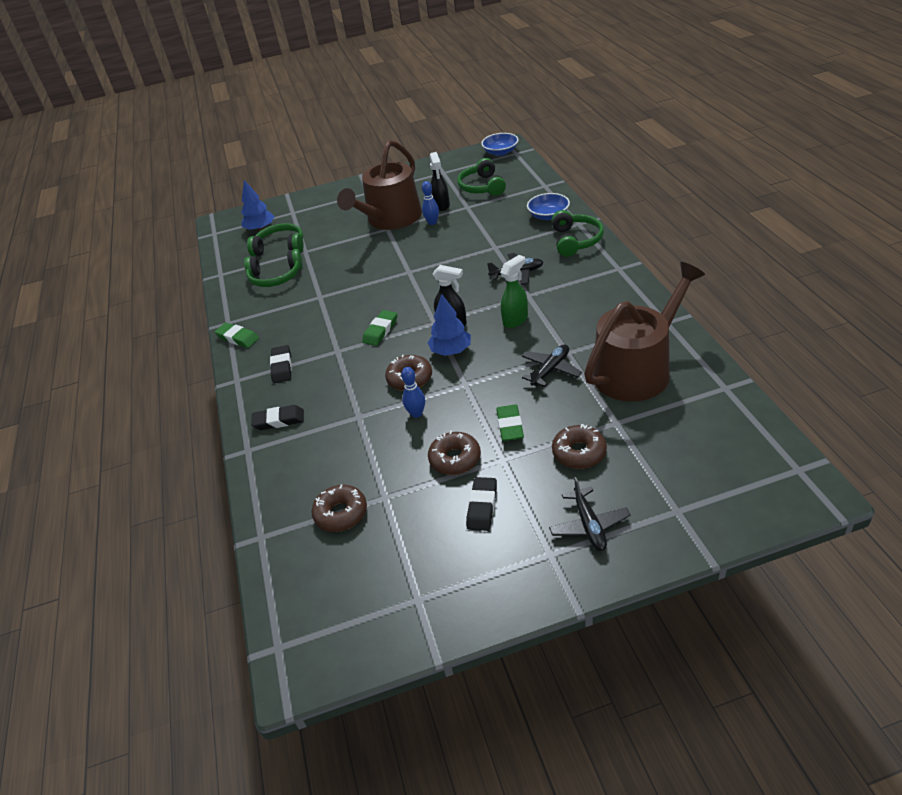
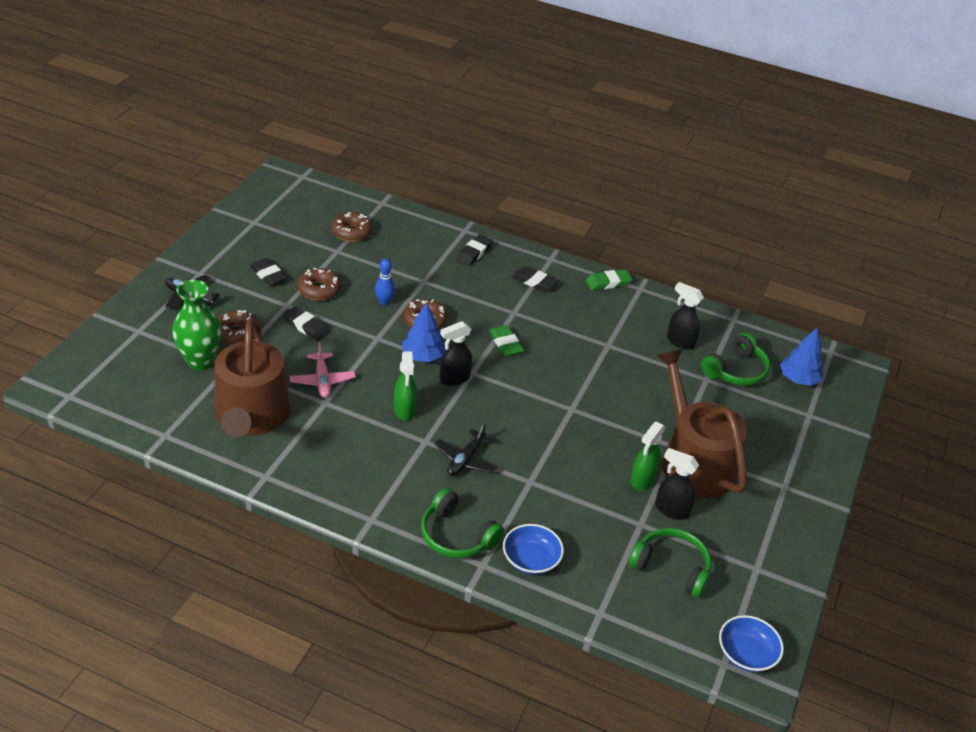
camera: 120 degrees right, 0 degrees up
green headphones [244,249,303,287] -> black spray bottle [667,282,704,349]
blue bowling pin [422,181,439,225] -> green spray bottle [630,422,666,490]
green eraser [496,404,524,441] -> black eraser [283,307,330,341]
black plane [521,344,582,387] -> pink plane [290,342,356,398]
none -> green vase [172,280,222,370]

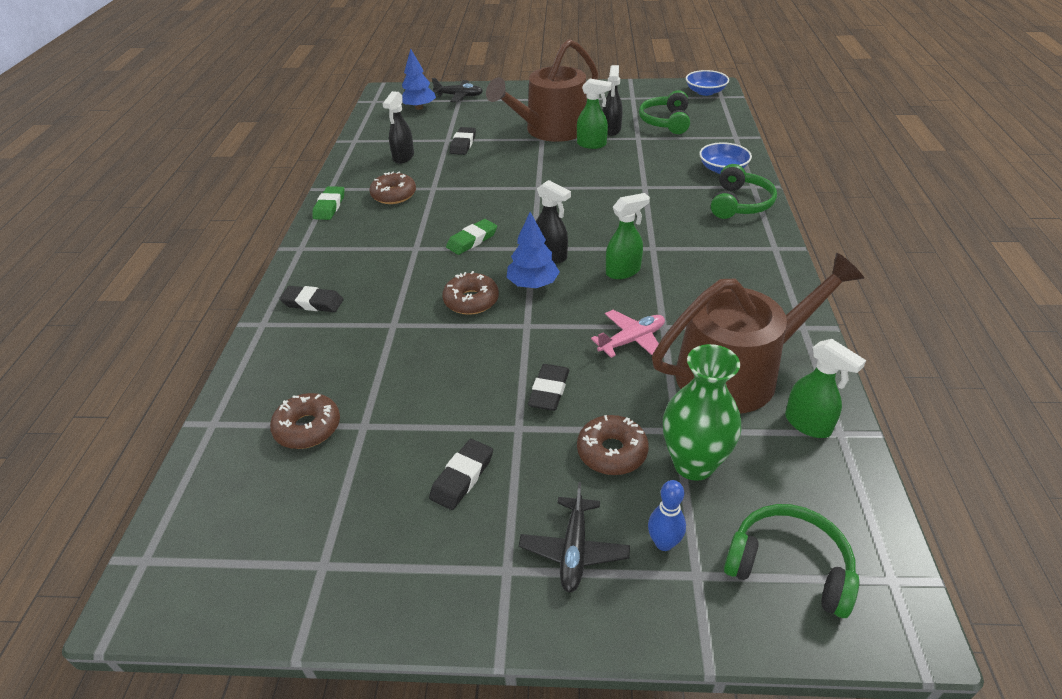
camera: 105 degrees left, 0 degrees up
brown donut [297,268,341,301] -> brown donut moved to [369,171,416,204]
blue bowling pin [375,259,395,305] -> blue bowling pin moved to [648,480,686,551]
black plane [434,423,498,476] -> black plane moved to [432,78,483,102]
black eraser [513,266,558,292] -> black eraser moved to [449,127,476,155]
green eraser [586,269,632,290] -> green eraser turned 45 degrees clockwise [313,186,344,220]
green headphones [701,333,770,386] -> green headphones moved to [724,504,859,618]
none -> green spray bottle [785,339,866,438]

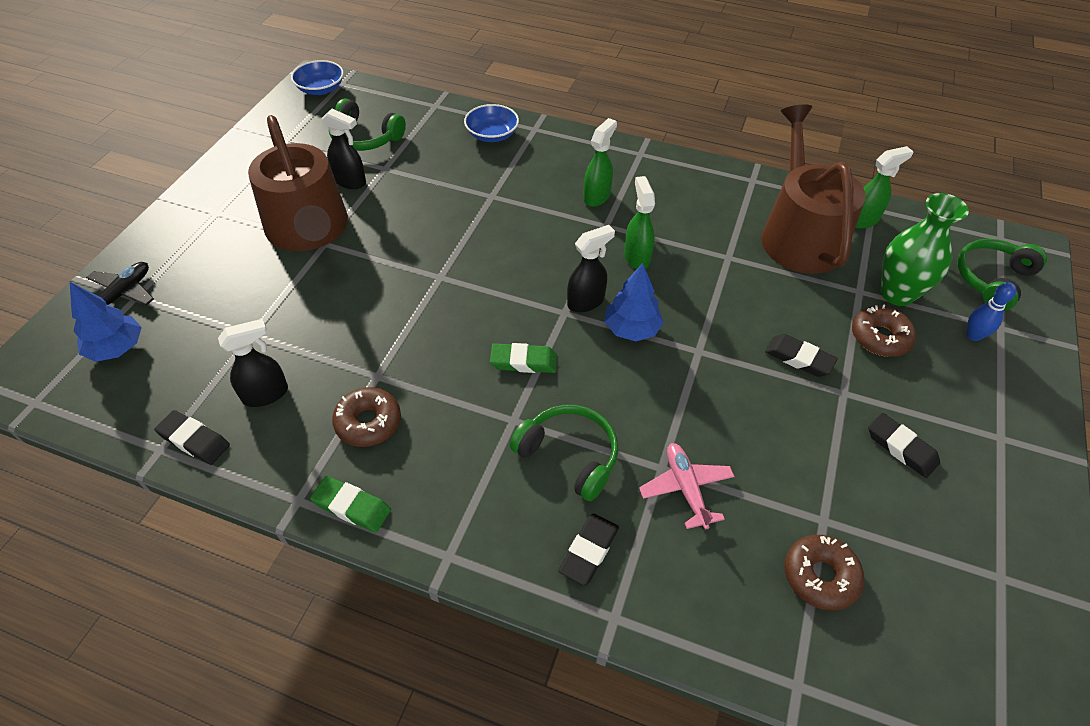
camera: 75 degrees left, 10 degrees up
black spray bottle [383,91,414,164] -> black spray bottle turned 60 degrees counterclockwise [218,319,288,407]
brown donut [442,271,499,315] -> none
green eraser [446,219,497,255] -> green eraser turned 60 degrees counterclockwise [490,343,557,373]
black eraser [449,127,476,155] -> black eraser moved to [154,410,230,465]
black plane [519,482,630,593] -> none
green spray bottle [577,79,612,149] -> green spray bottle moved to [583,118,617,207]
pink plane [591,310,665,358] -> pink plane moved to [639,443,735,529]
green headphones [711,164,777,219] -> green headphones moved to [510,405,618,501]

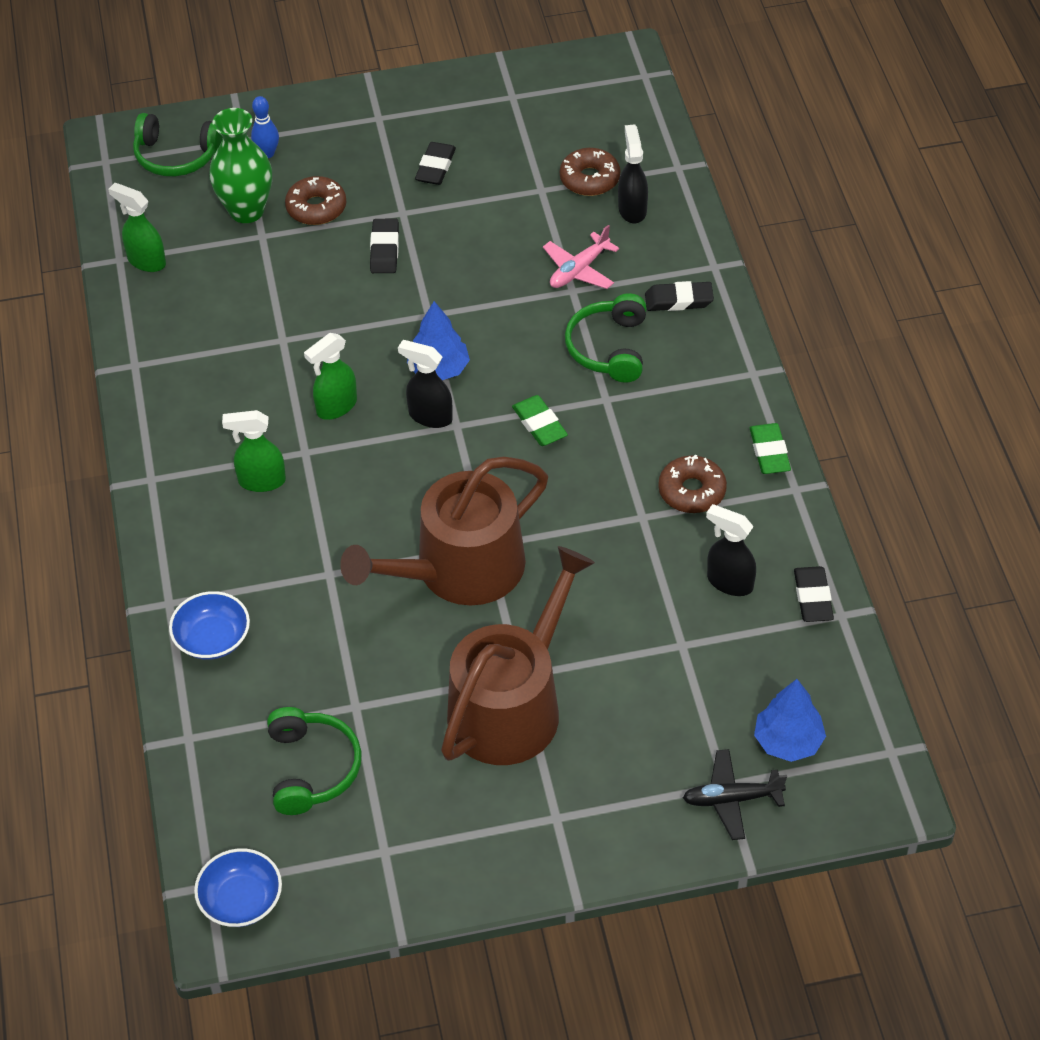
camera: 120 degrees left, 0 degrees up
black spray bottle [322,109,366,189] -> black spray bottle moved to [618,124,648,223]
brown watering can [761,104,865,274] -> brown watering can moved to [340,457,548,606]

